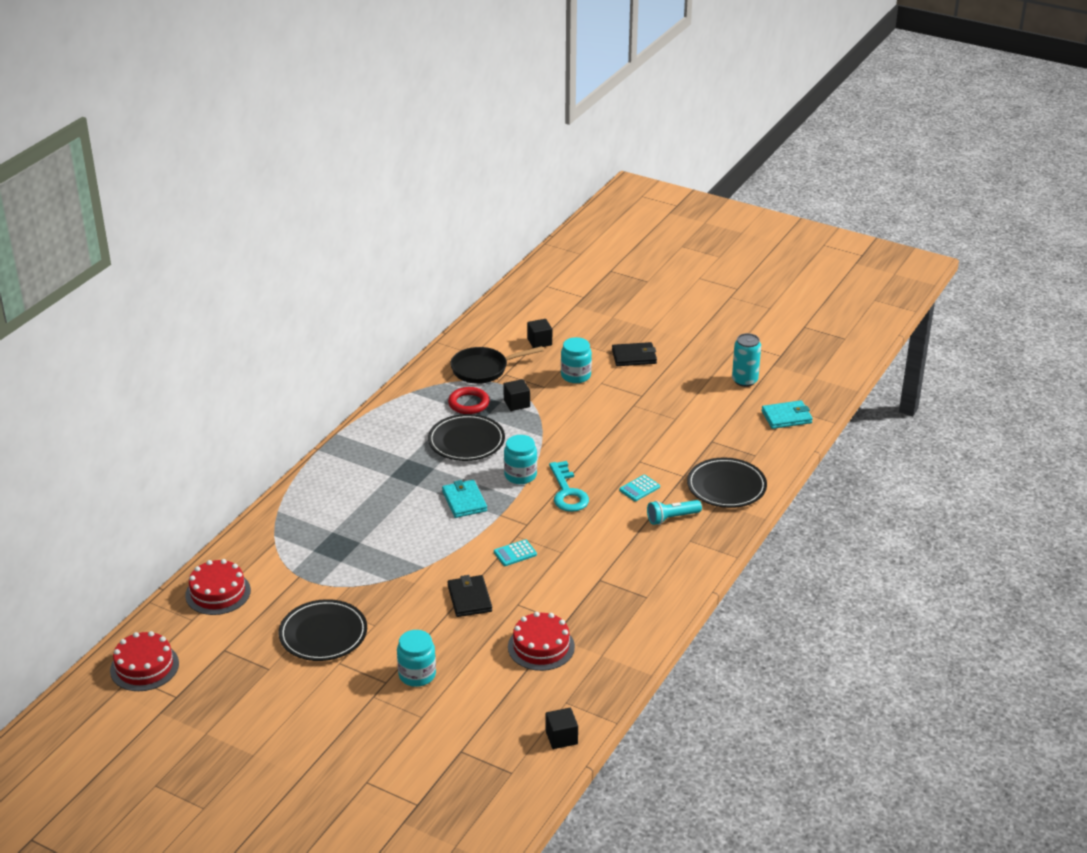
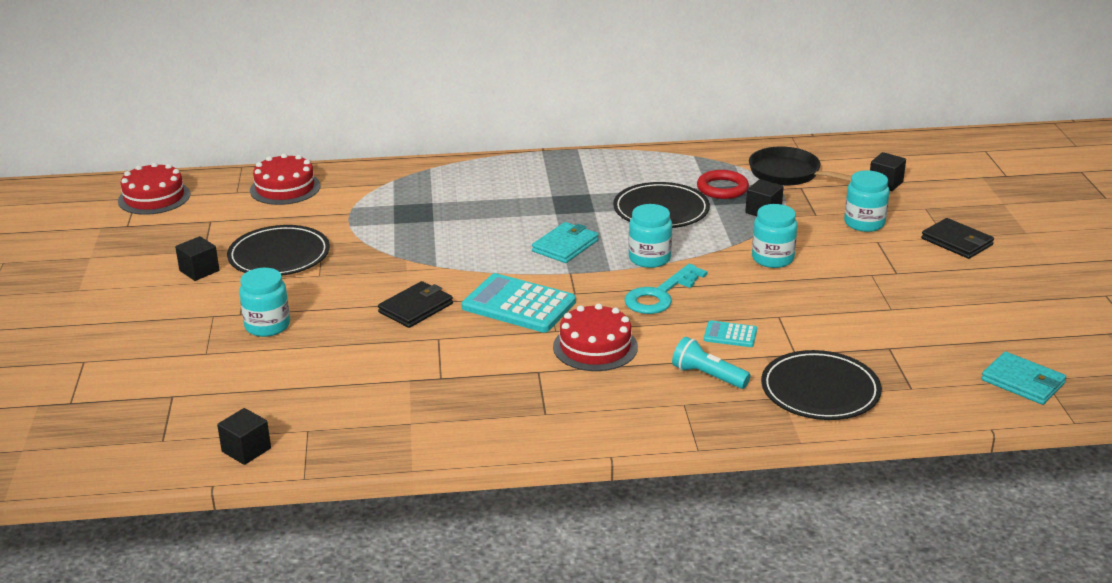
camera: 55 degrees right, 5 degrees down
turquoise calculator [494,539,537,566] -> turquoise calculator [462,273,576,332], size x2.04
red cake [508,612,575,671] -> red cake moved to [553,303,638,371]
turquoise can [732,333,761,387] -> none
none -> black cube [175,236,219,281]
none -> turquoise jar [752,204,797,268]

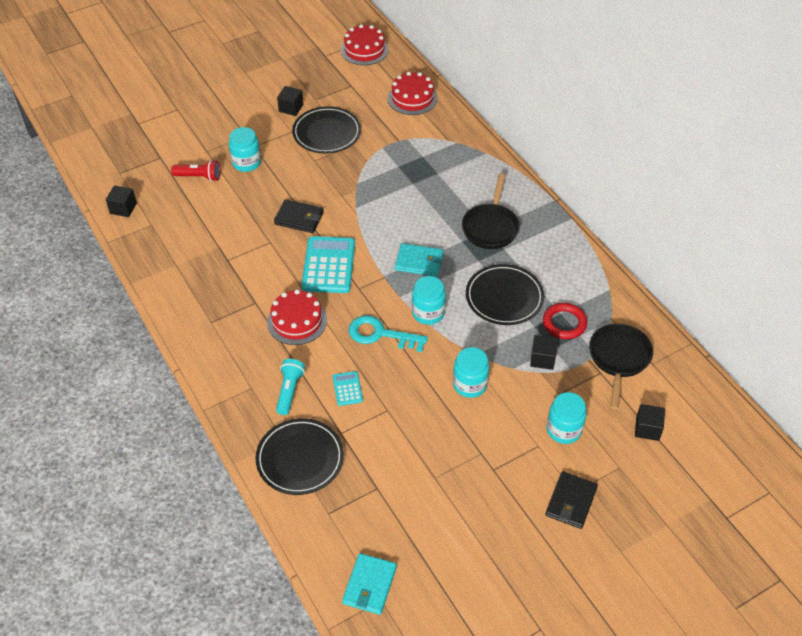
camera: 65 degrees right, 20 degrees up
none -> red flashlight [171,160,221,181]
none -> black pan [462,174,520,249]

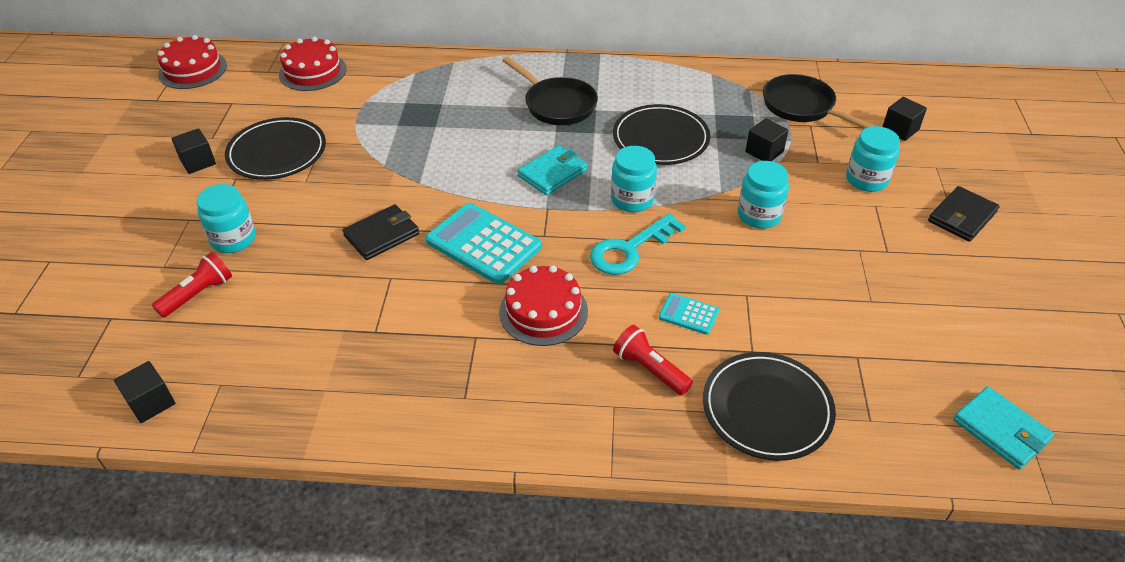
camera: 55 degrees left, 5 degrees down
turquoise flashlight [276,359,305,415] -> red flashlight [613,325,693,395]
red ring [543,303,587,339] -> none
black wallet [545,471,598,529] -> black wallet turned 75 degrees clockwise [928,186,1000,242]

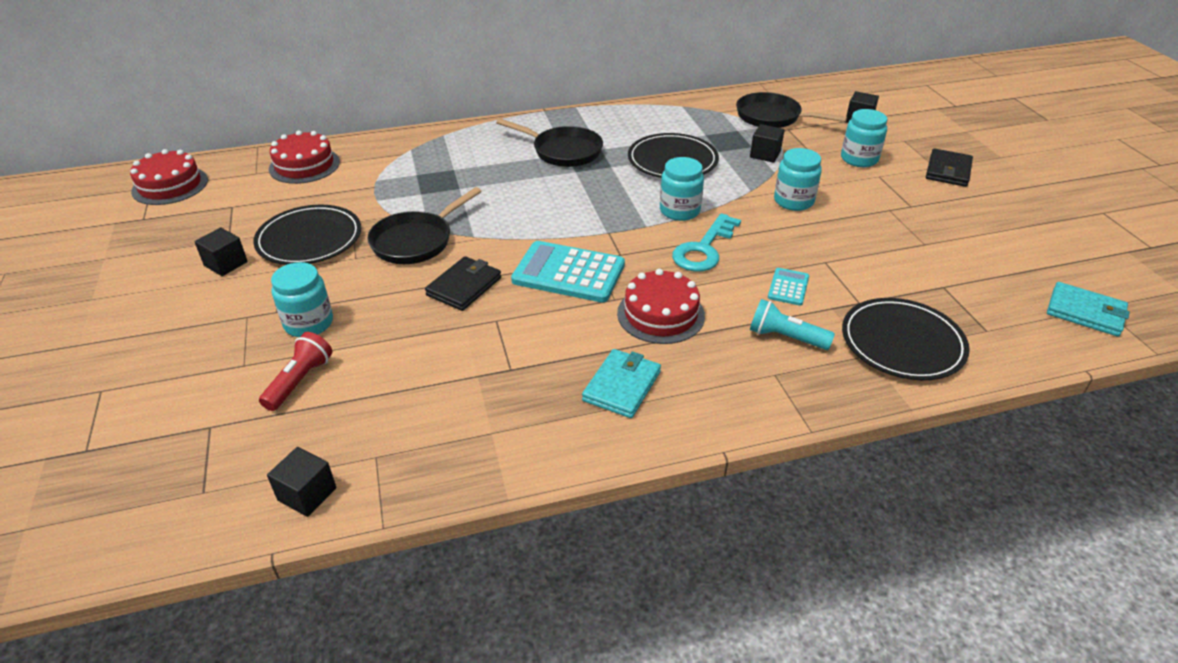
camera: 20 degrees left, 5 degrees down
turquoise wallet [518,145,588,195] -> turquoise wallet moved to [582,349,661,418]
red flashlight [613,325,693,395] -> turquoise flashlight [750,299,835,350]
turquoise calculator [659,293,719,335] -> turquoise calculator turned 105 degrees clockwise [768,268,809,306]
none -> black pan [368,187,482,264]

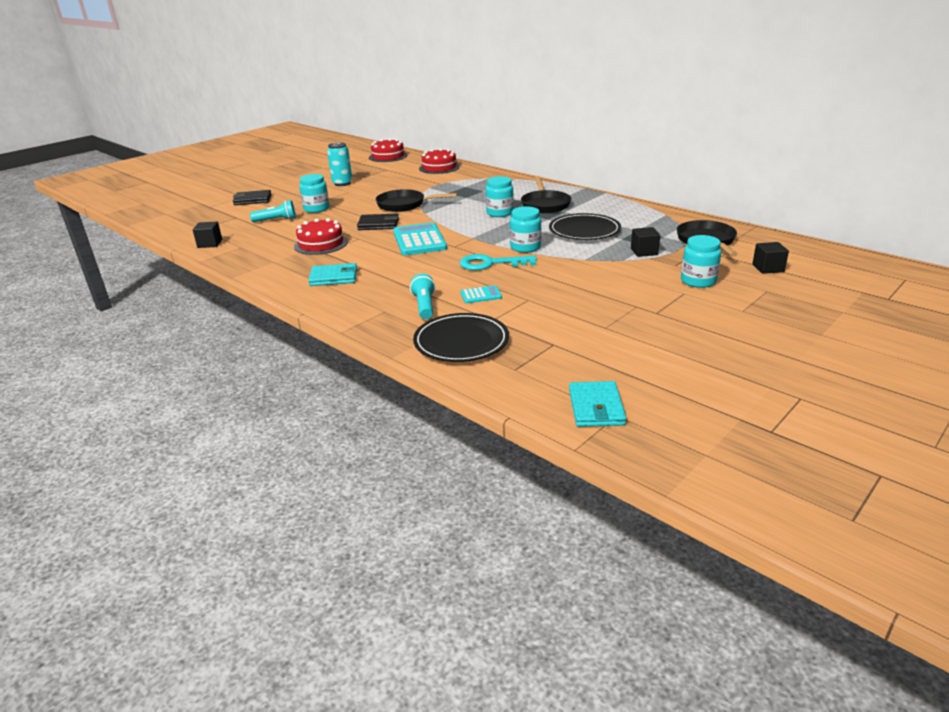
camera: 60 degrees right, 10 degrees down
black cube [195,228,248,276] -> turquoise can [327,143,352,186]
black plate [253,205,361,265] -> none
red flashlight [259,332,332,411] -> turquoise flashlight [250,200,296,222]
red cake [617,269,705,344] -> red cake moved to [294,218,348,255]
turquoise jar [774,148,822,211] -> turquoise jar moved to [486,176,514,217]
black wallet [926,148,973,187] -> black wallet moved to [233,190,272,205]

